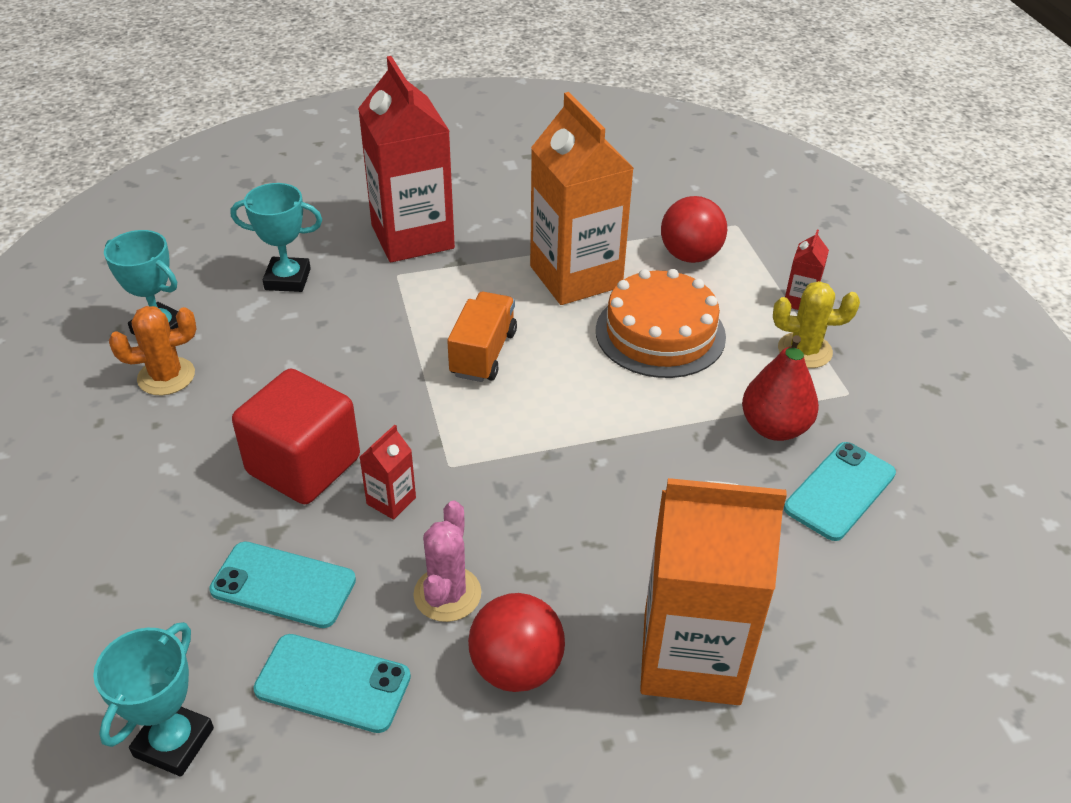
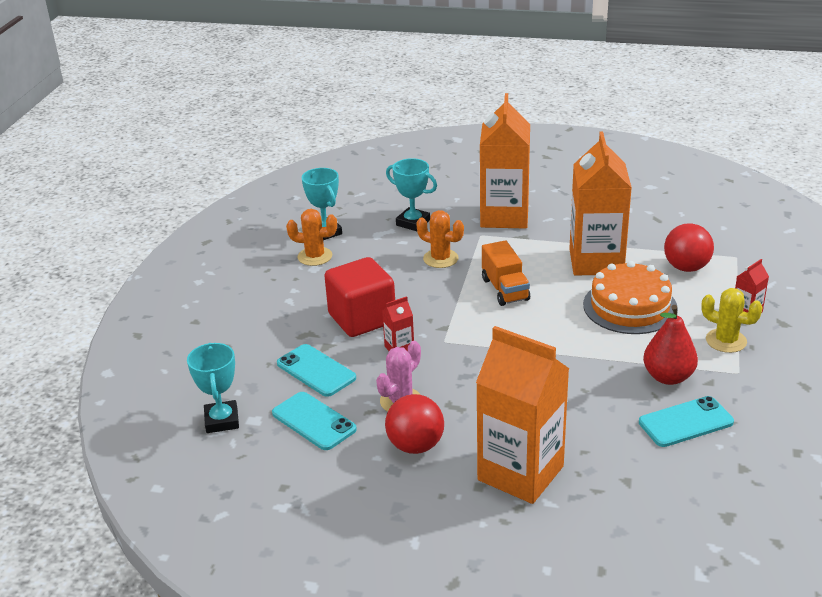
camera: 30 degrees right, 10 degrees down
turquoise trophy [93,622,214,777] -> turquoise trophy turned 60 degrees counterclockwise [187,343,239,433]
red carton [358,56,455,262] -> orange carton [480,93,530,228]
orange truck [447,292,517,382] -> orange truck turned 120 degrees clockwise [482,240,530,306]
none -> orange cactus [416,210,464,268]

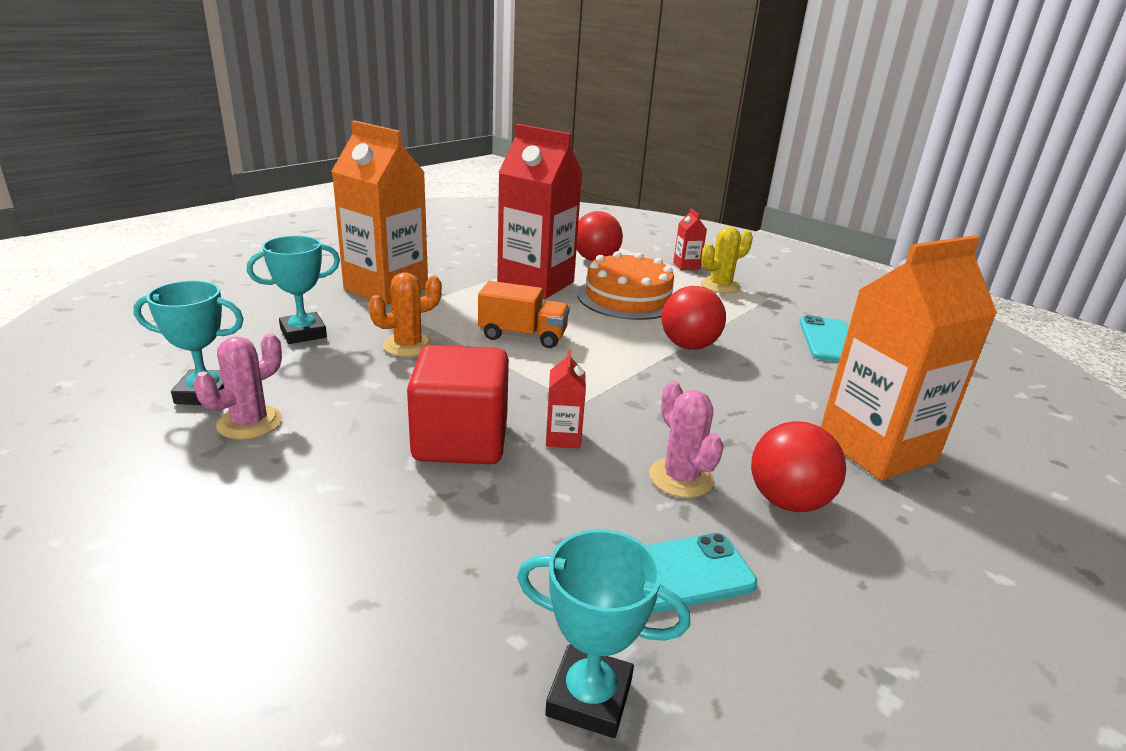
camera: 65 degrees left, 5 degrees down
turquoise phone [277,344,356,397] -> none
orange cactus [286,209,337,266] -> pink cactus [193,333,282,440]
orange carton [569,131,632,275] -> red carton [497,124,583,299]
red pear [643,305,698,385] -> none
none -> red ball [662,286,726,350]

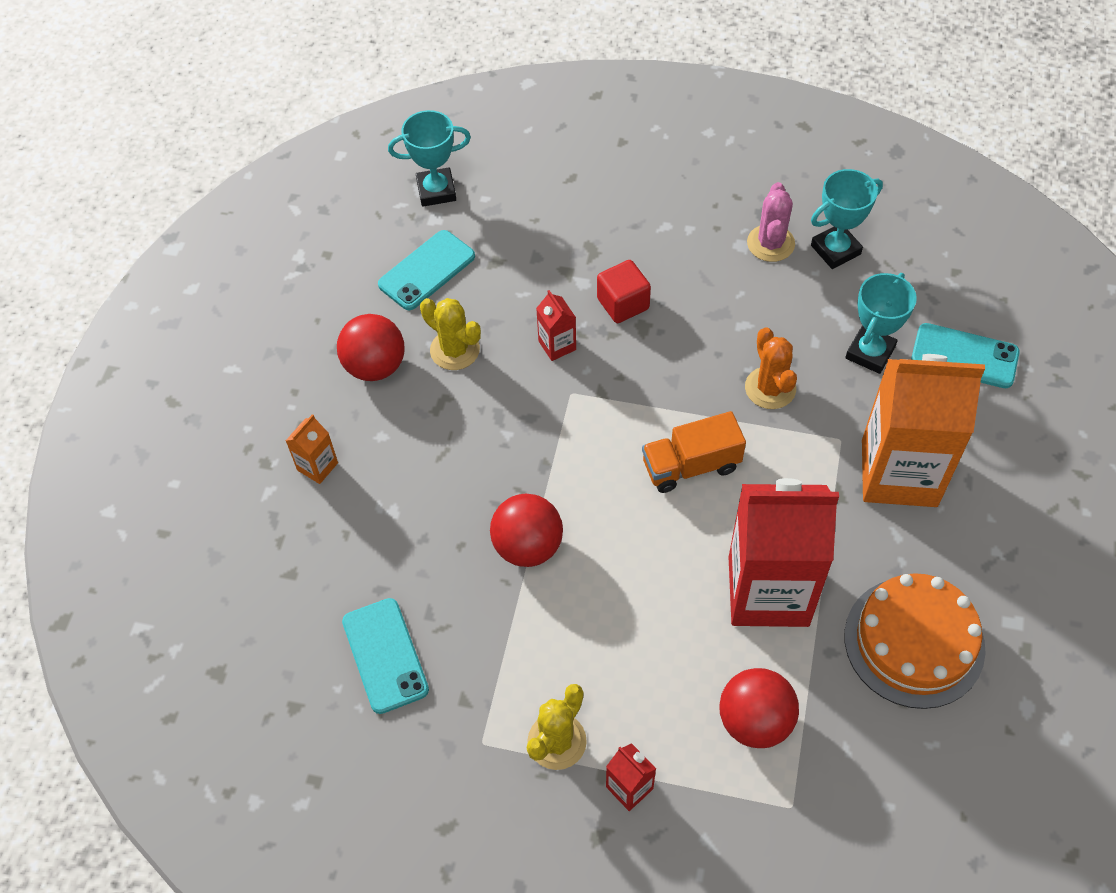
camera: 155 degrees right, 30 degrees up
orange cactus [368,272,442,357] -> orange cactus turned 45 degrees counterclockwise [745,327,797,409]
red cube [407,345,509,464] -> red cube [597,260,651,323], size x0.59
orange cake [577,251,674,320] -> orange cake moved to [844,573,985,709]
pink cactus [649,381,724,498] -> yellow cactus [420,298,481,370]
orange carton [821,235,997,480] -> orange carton [286,414,338,484], size x0.41
none -> turquoise phone [911,323,1020,388]

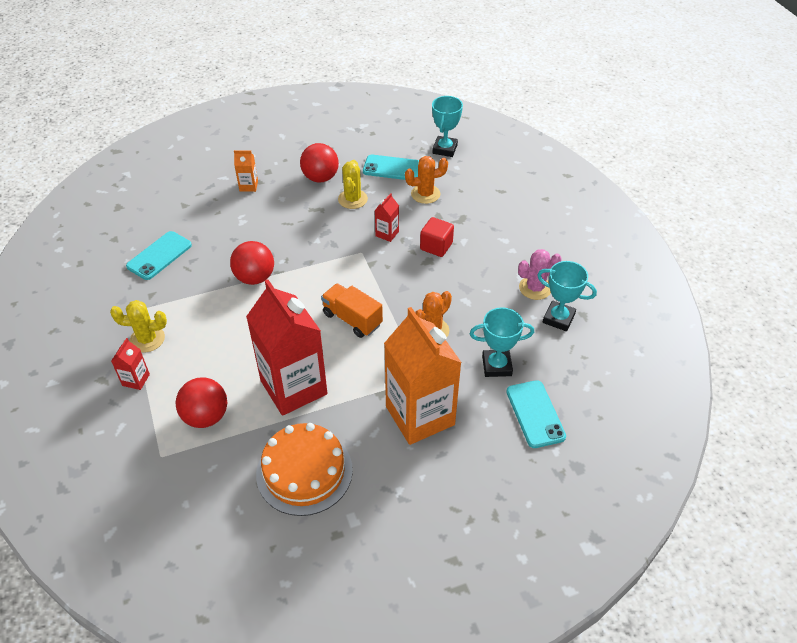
camera: 55 degrees right, 10 degrees down
turquoise trophy [388,110,471,207] -> turquoise trophy turned 60 degrees clockwise [432,96,463,157]
none -> orange cactus [405,156,448,204]

